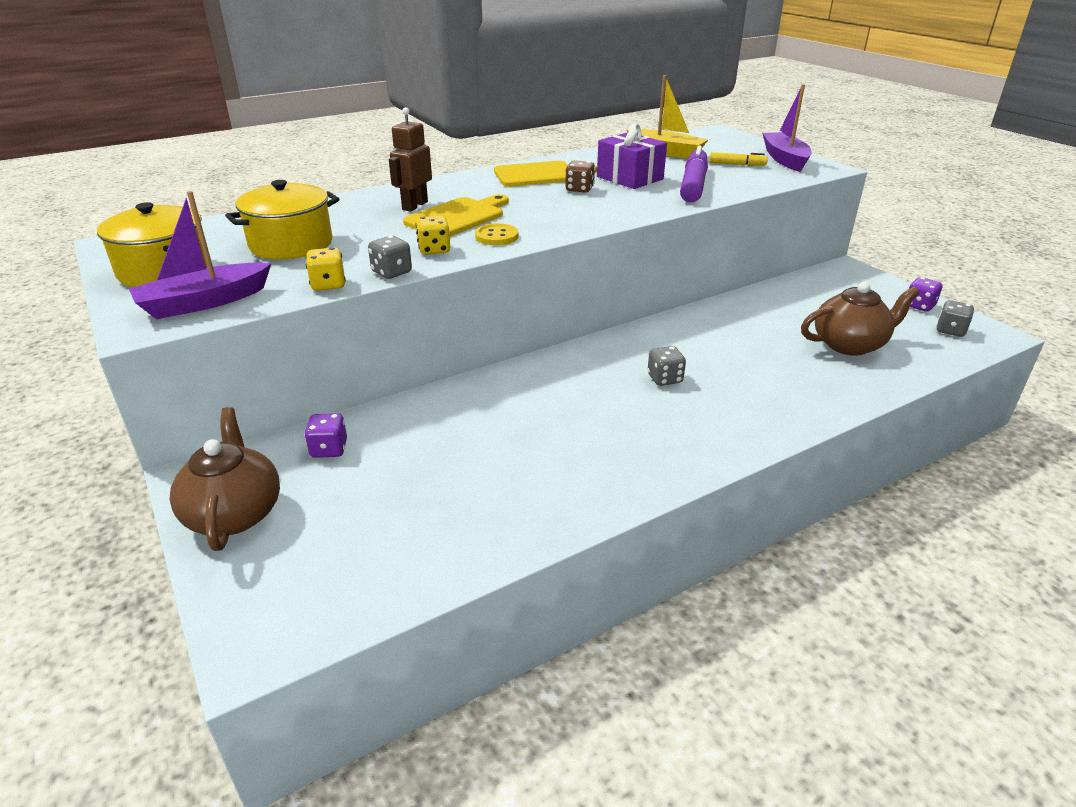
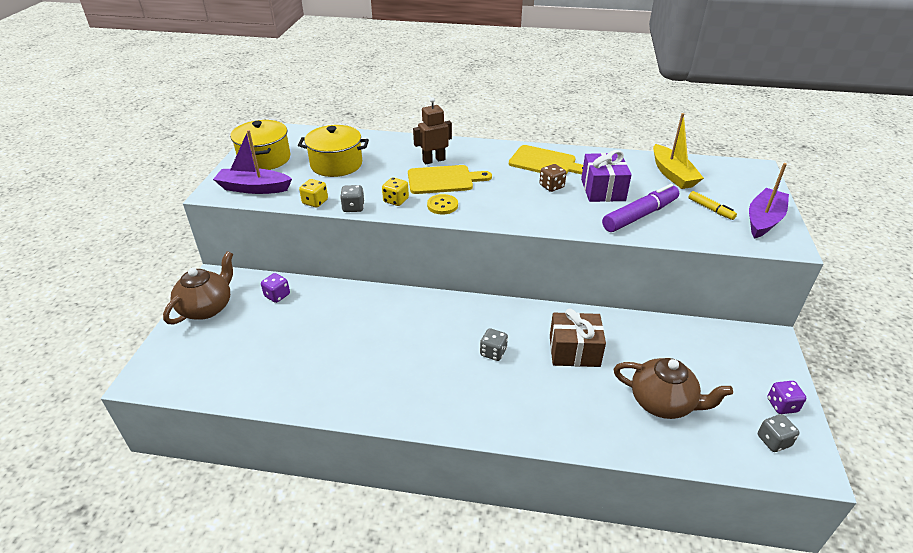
camera: 40 degrees right, 5 degrees up
none -> brown gift [550,308,606,367]

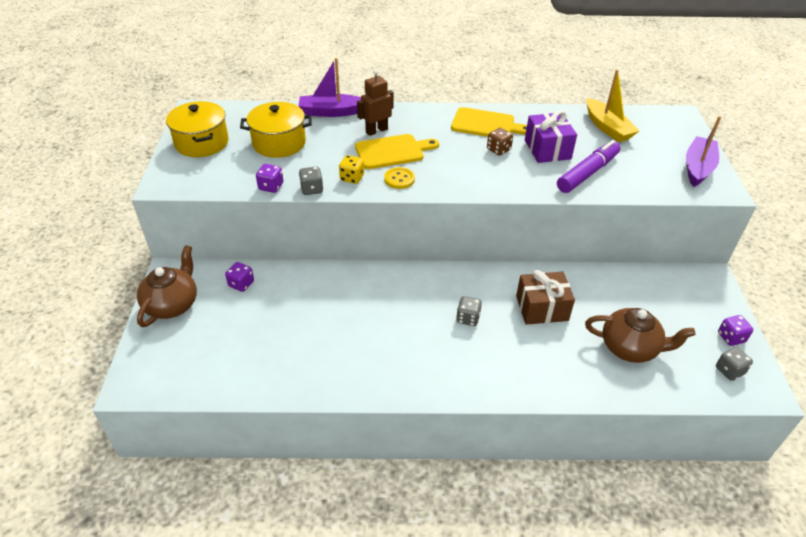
camera: 10 degrees left, 5 degrees up
purple boat [213,130,292,194] -> purple boat moved to [298,58,361,117]
yellow dice [299,179,328,208] -> purple dice [256,164,284,193]
yellow marker [688,191,737,220] -> none

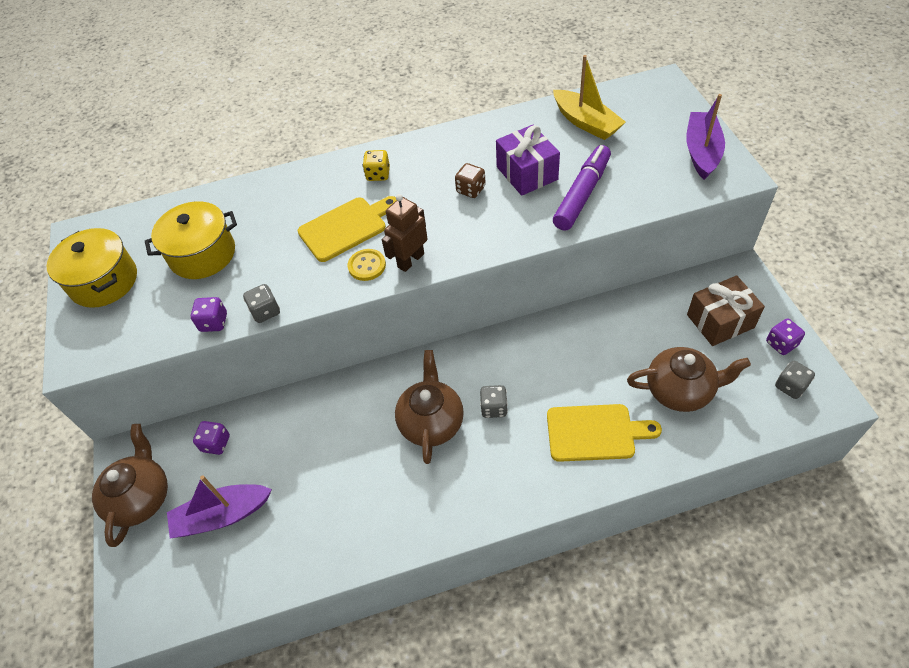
camera: 10 degrees left, 10 degrees up
purple boat [298,58,361,117] -> purple boat moved to [167,475,272,538]
yellow dice [339,155,364,184] -> yellow dice moved to [362,150,390,181]
brown robot [357,69,394,136] -> brown robot moved to [382,194,428,272]
yellow cutting board [451,107,527,137] -> yellow cutting board moved to [547,404,662,462]
brown gift [516,270,575,325] -> brown gift moved to [687,275,765,346]
none -> brown teapot [395,350,464,464]

